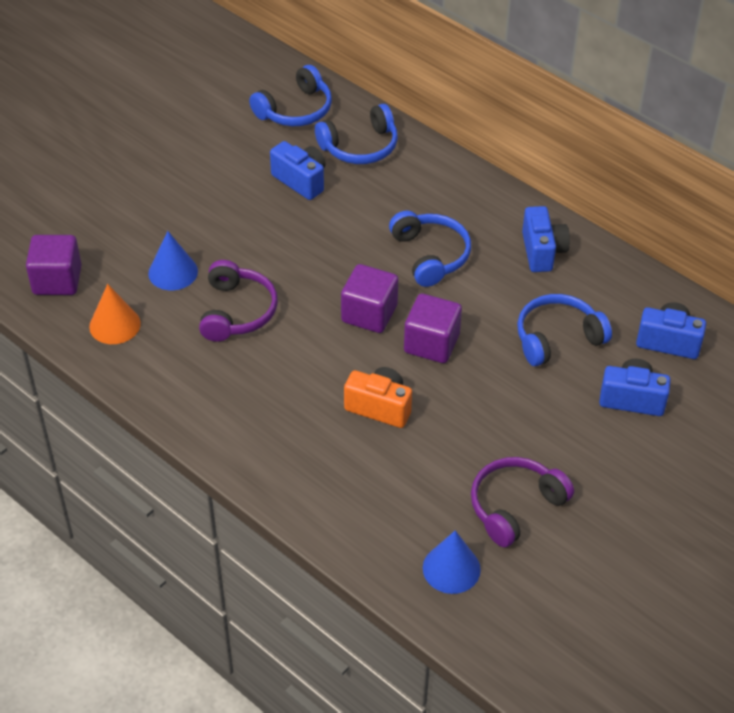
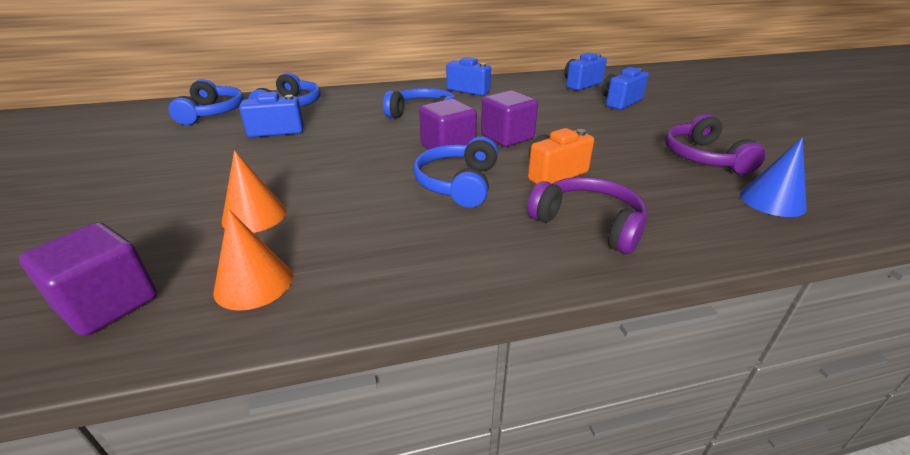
camera: 55 degrees left, 15 degrees down
blue cone [148,231,198,290] -> orange cone [222,150,286,233]
purple headphones [199,260,278,342] -> purple headphones moved to [527,177,648,254]
blue headphones [517,294,612,366] -> blue headphones moved to [413,137,498,208]

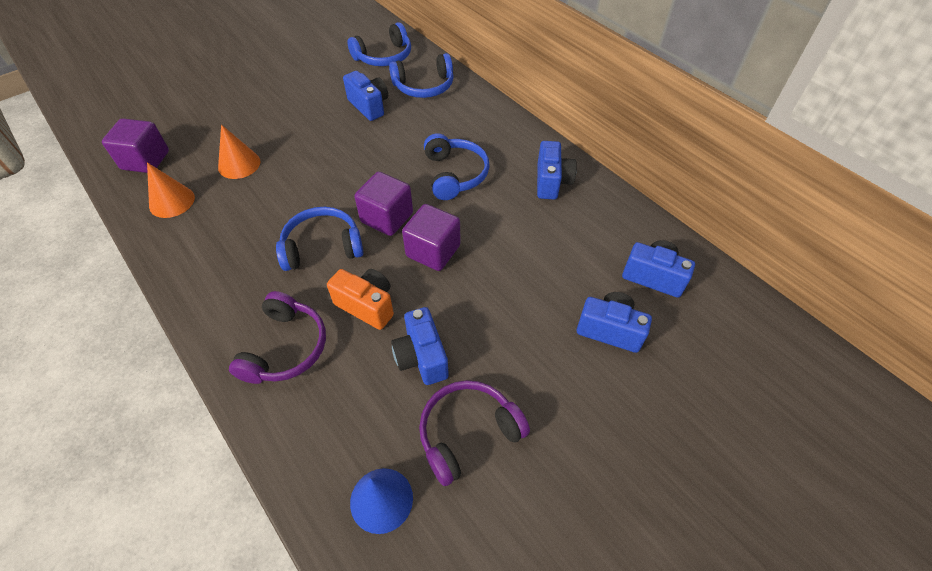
camera: 65 degrees right, 20 degrees up
none -> blue camera [391,307,449,385]

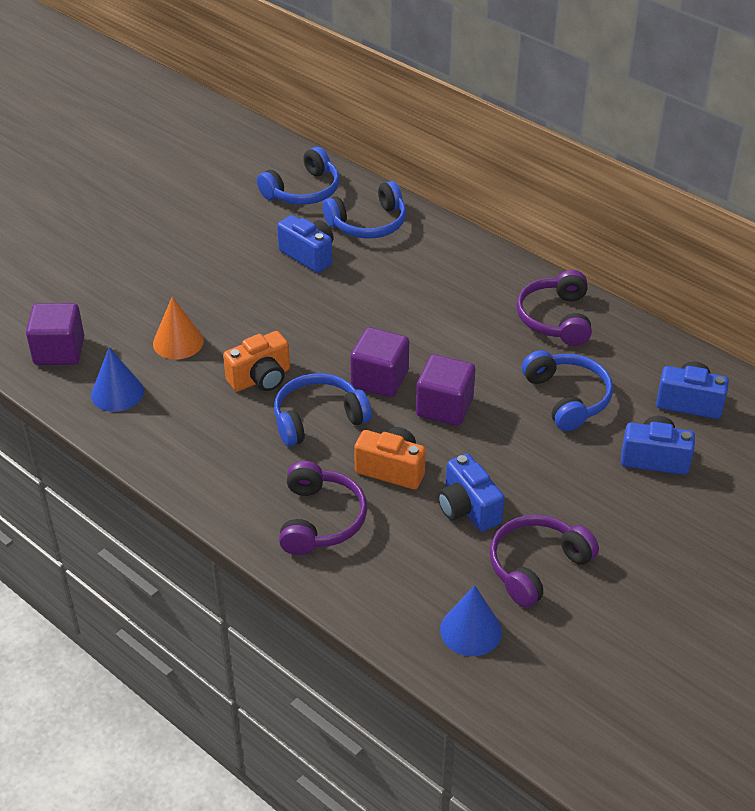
camera: 10 degrees left, 10 degrees down
orange cone [147,162,195,218] -> blue cone [91,347,144,412]
blue headphones [424,133,490,200] -> blue headphones moved to [522,350,613,431]
blue camera [537,141,577,199] -> purple headphones [516,270,592,346]
none -> orange camera [223,331,290,392]

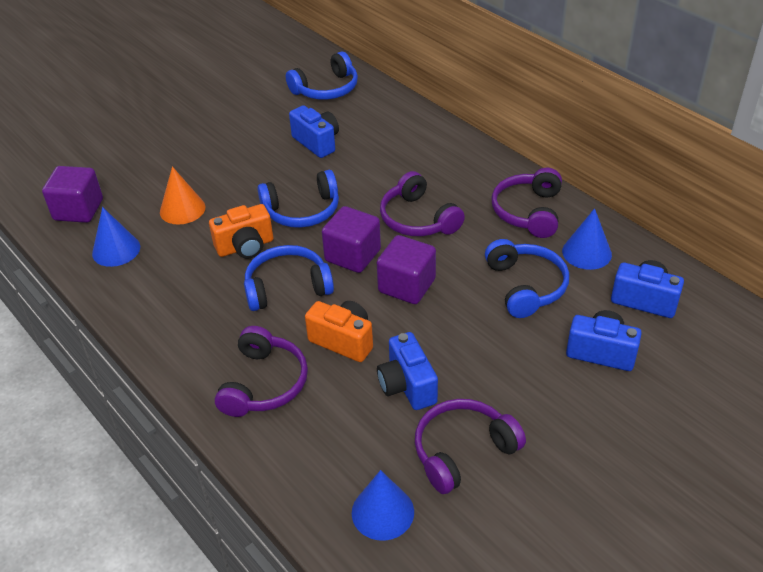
camera: 10 degrees right, 0 degrees up
blue headphones [323,181,406,239] -> blue headphones moved to [257,170,339,228]
none -> purple headphones [380,171,465,236]
none -> blue cone [562,208,612,270]

